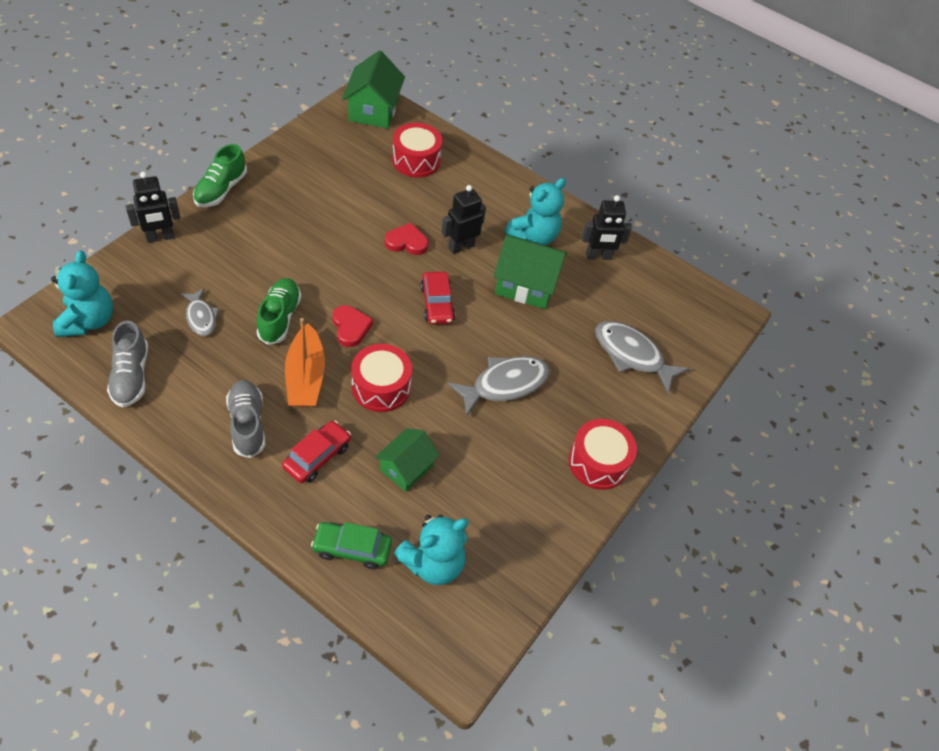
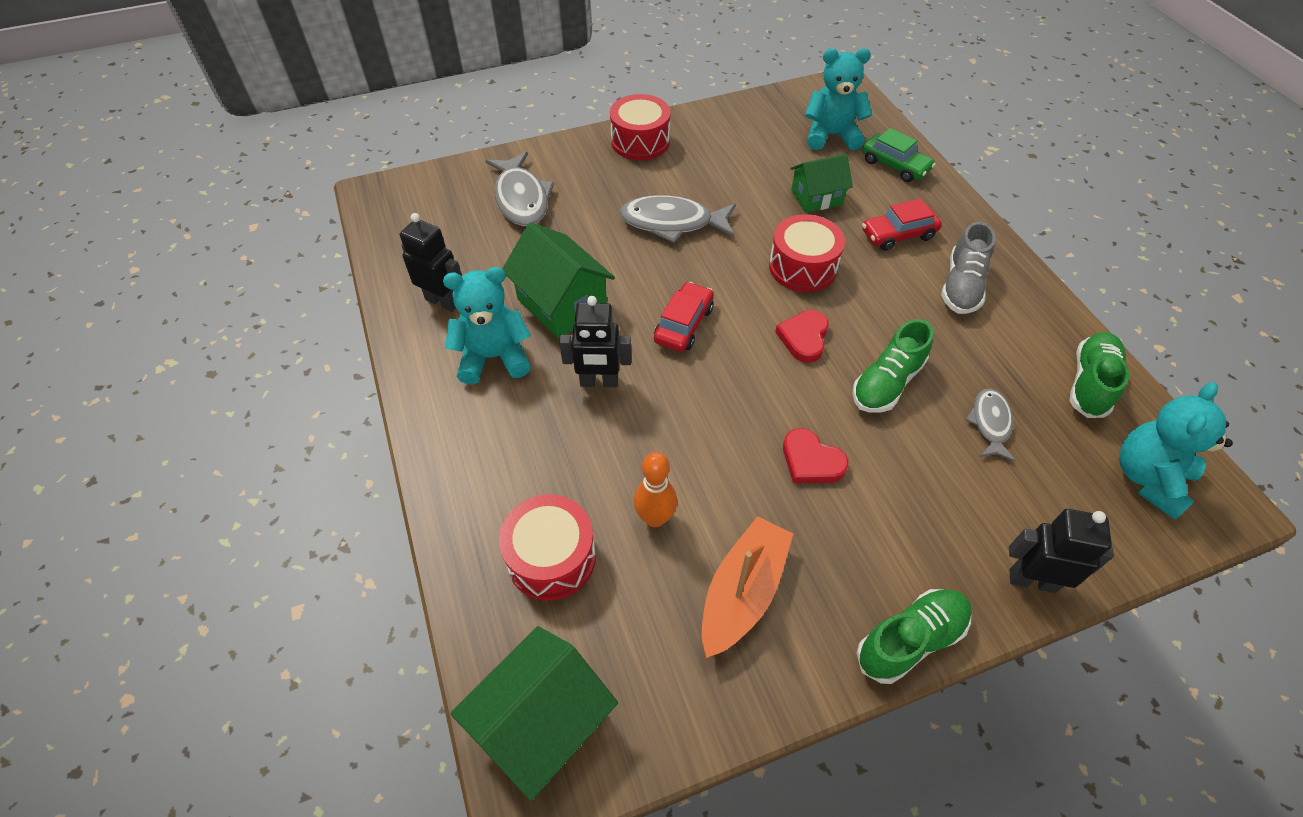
camera: 140 degrees left, 0 degrees up
grey shoe [107,320,148,407] -> green shoe [1069,332,1129,418]
orange boat [285,318,325,407] -> orange boat moved to [702,516,793,658]
red heart [385,223,428,255] -> red heart moved to [783,428,848,483]
none -> orange bowling pin [634,452,677,527]

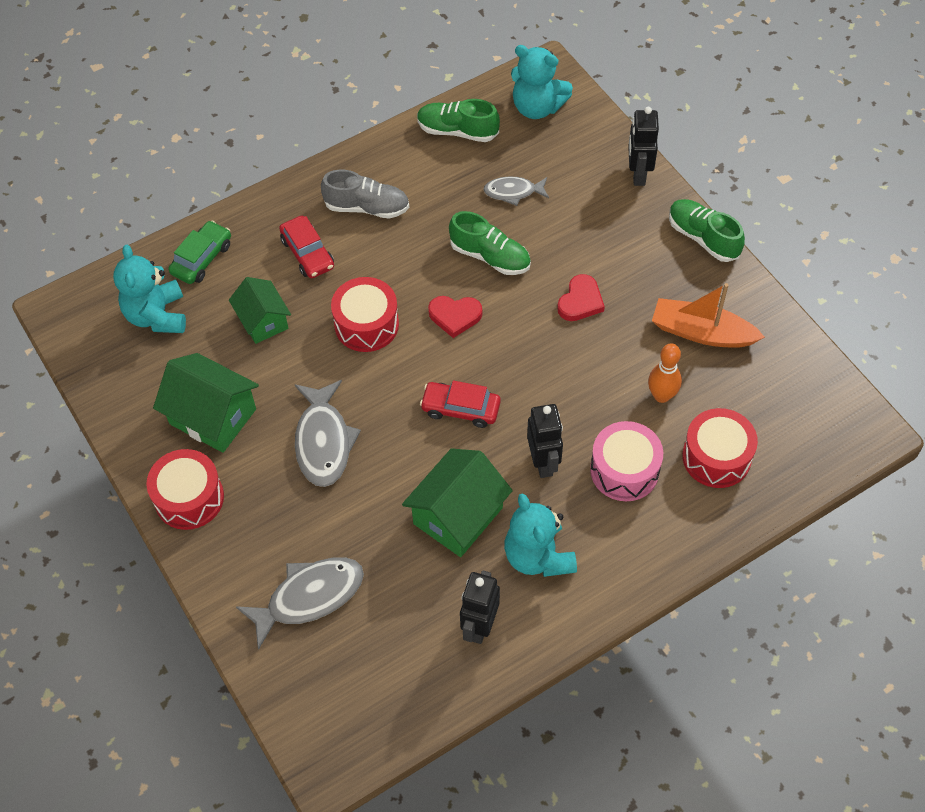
camera: 100 degrees left, 5 degrees up
green house [450,626,618,801] -> green house moved to [153,353,259,453]
none -> pink drum [590,421,663,501]

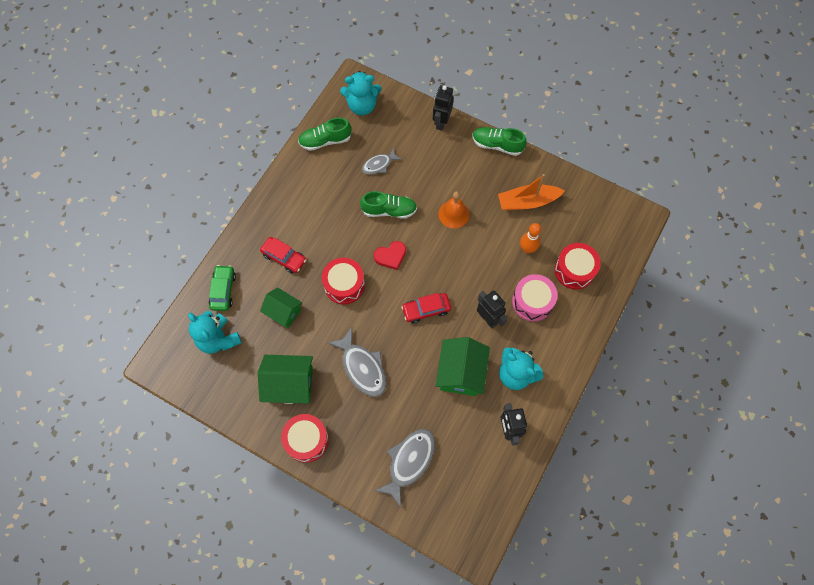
camera: 30 degrees left, 10 degrees up
grey shoe [321,170,409,219] -> none
red heart [557,274,605,321] -> orange bell [438,191,470,229]
black robot [628,107,659,186] -> black robot turned 45 degrees clockwise [433,85,454,131]

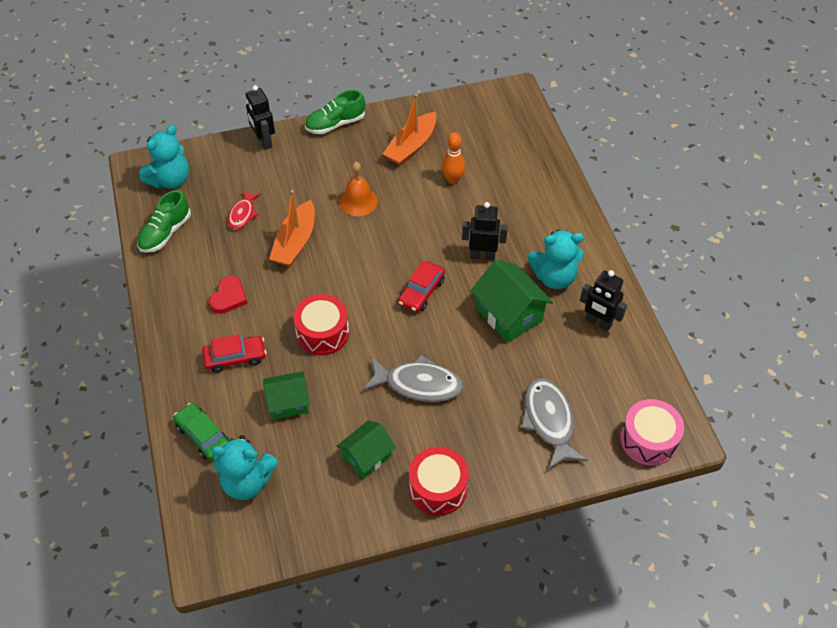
camera: 45 degrees left, 15 degrees down
green house [257,355,313,404] -> green house [337,420,396,479], size x0.66
green shoe [360,191,417,218] -> orange boat [269,190,315,266]
grey fish [362,148,402,174] -> red fish [228,190,261,230]
red heart [374,241,406,270] -> red heart moved to [209,276,248,314]
pink drum [512,274,558,321] -> pink drum moved to [620,399,684,466]
red drum [555,243,601,290] -> none

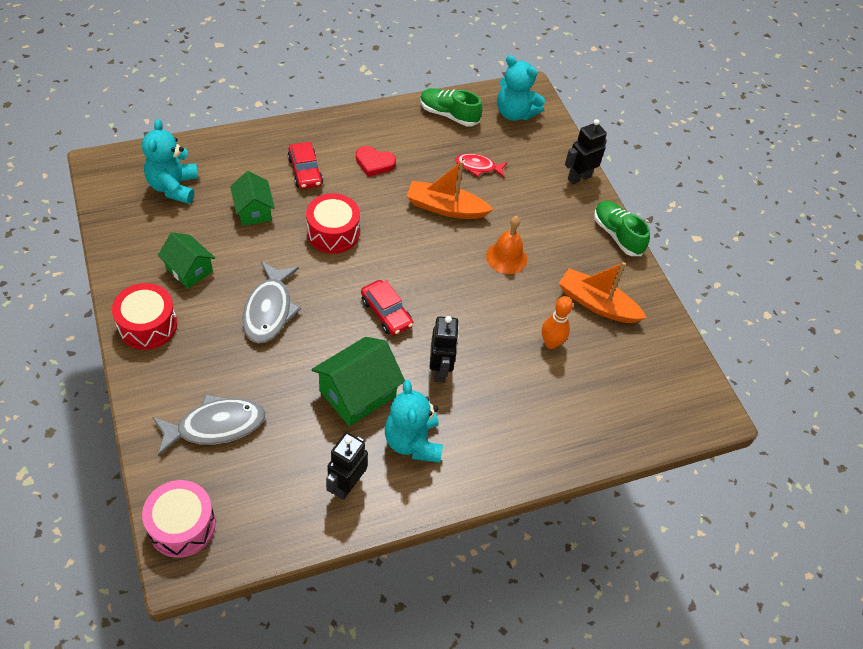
camera: 80 degrees right, 0 degrees up
green car [173,403,229,460] -> none
red car [398,261,445,312] -> red car turned 150 degrees counterclockwise [361,280,413,336]

